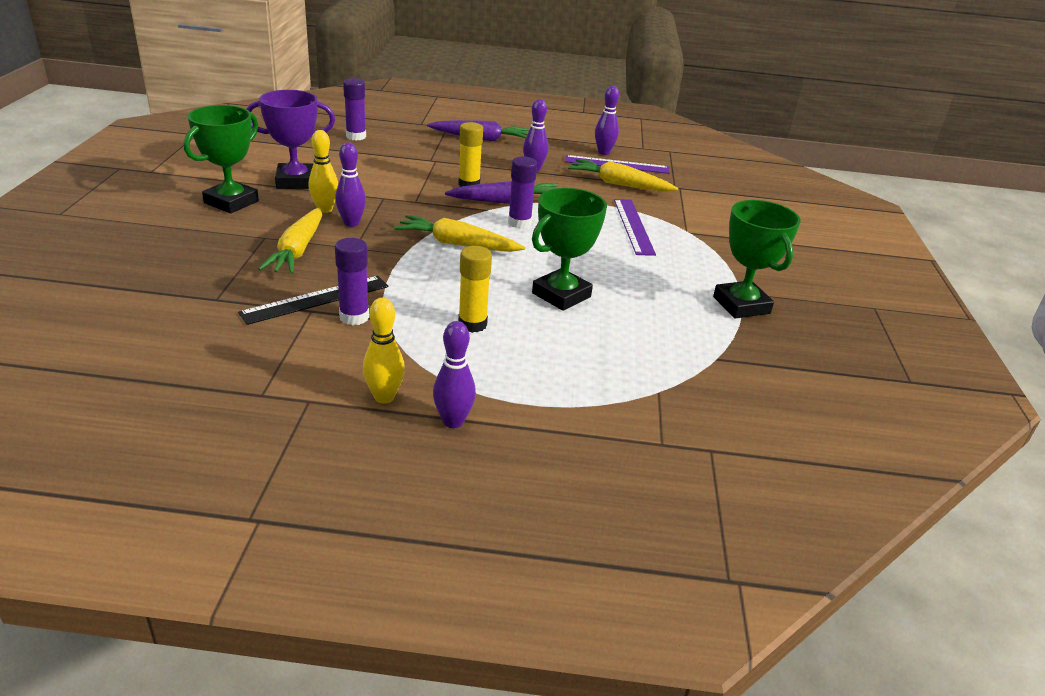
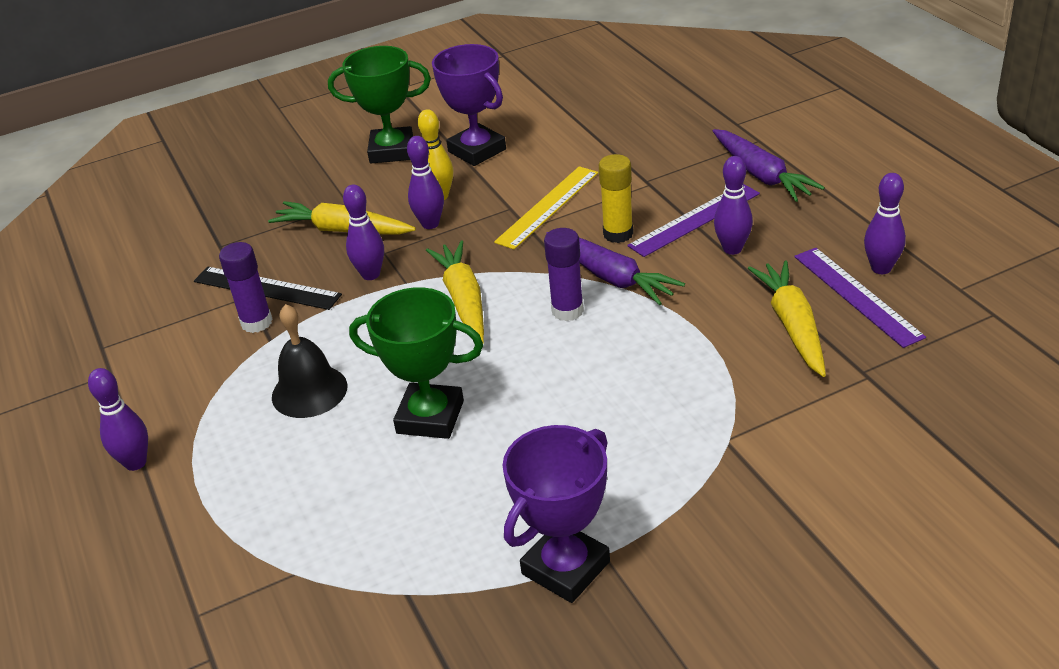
camera: 65 degrees right, 5 degrees up
yellow carrot [258,207,322,274] -> yellow carrot turned 45 degrees clockwise [268,201,416,235]
purple glue stick [343,78,366,140] -> none
yellow bowling pin [363,298,405,404] -> none
yellow glue stick [458,246,492,333] -> black bell [272,304,347,418]
purple ruler [614,199,656,256] -> purple ruler moved to [627,184,760,257]
green trophy [713,200,801,318] -> purple trophy [503,425,610,603]
none -> purple bowling pin [343,185,384,280]
none -> yellow ruler [494,166,598,250]

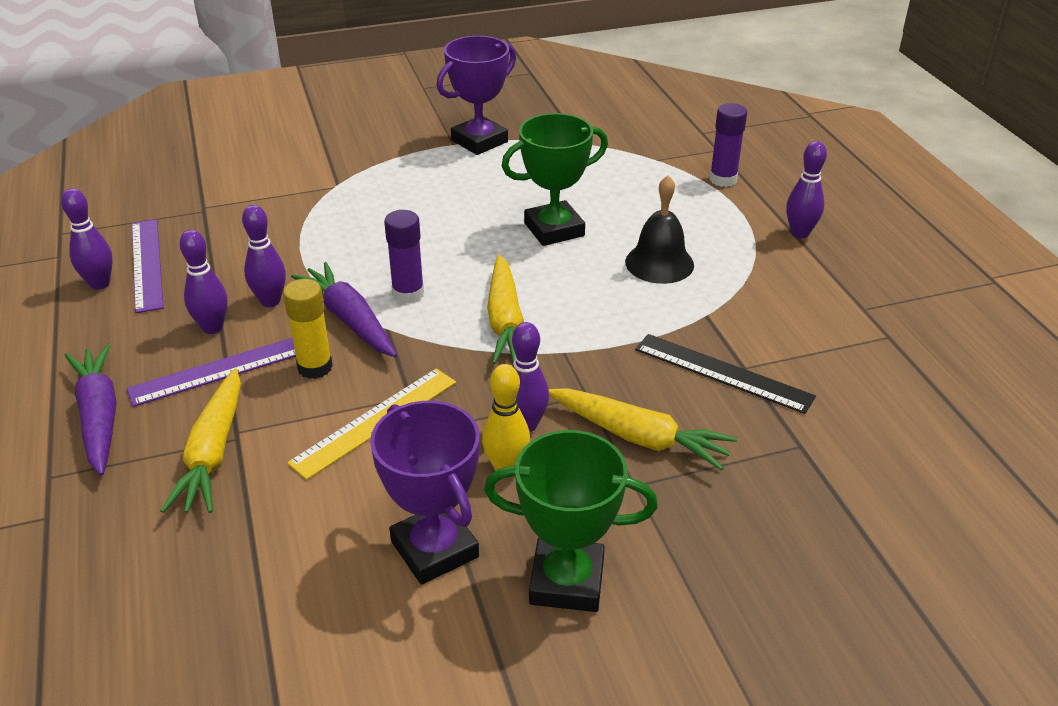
camera: 175 degrees left, 0 degrees up
purple glue stick [219,242,273,333] -> purple glue stick moved to [710,103,747,187]
purple bowling pin [343,185,384,280] -> purple bowling pin moved to [242,205,286,307]
green trophy [349,287,483,439] -> green trophy turned 45 degrees counterclockwise [502,113,608,246]
yellow carrot [748,260,826,377] -> yellow carrot moved to [161,368,241,513]

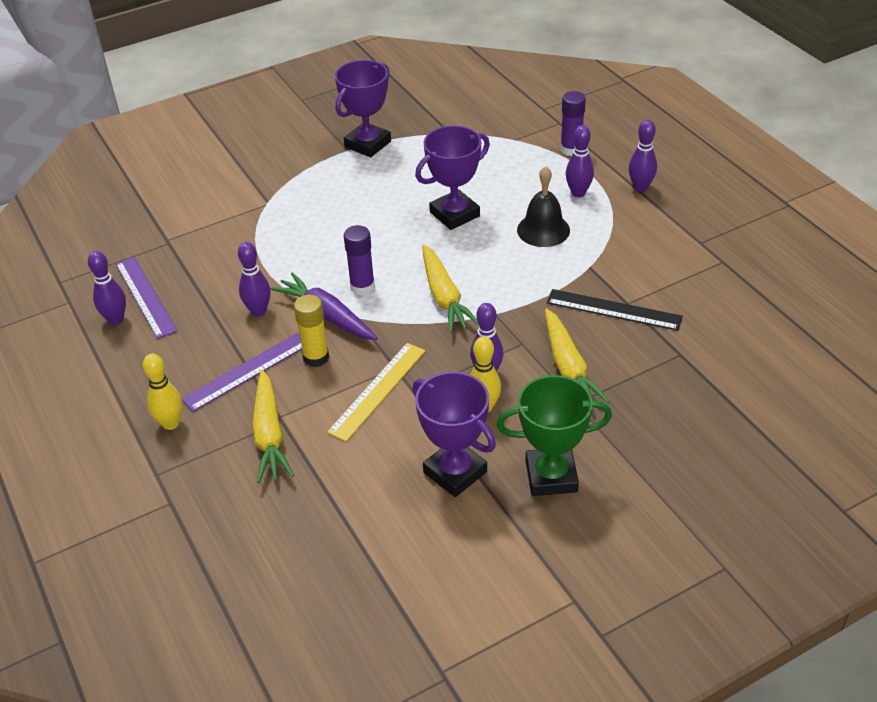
camera: 10 degrees left, 5 degrees up
purple carrot [65,344,117,476] -> yellow bowling pin [143,354,183,430]
purple bowling pin [179,230,227,334] -> purple bowling pin moved to [566,125,594,197]
green trophy [502,113,608,246] -> purple trophy [415,126,490,230]
yellow carrot [549,388,737,470] -> yellow carrot turned 60 degrees clockwise [545,308,610,404]

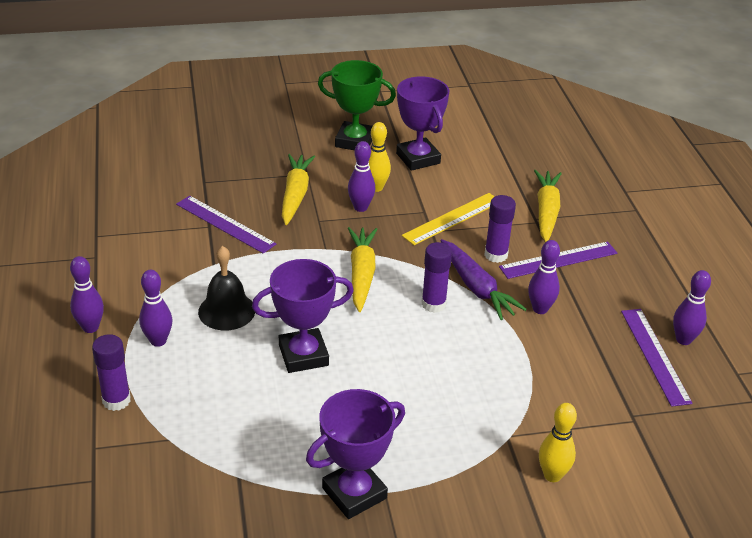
camera: 165 degrees left, 5 degrees down
yellow bowling pin [143,354,183,430] -> yellow bowling pin moved to [539,403,577,482]
yellow glue stick [294,295,329,367] -> purple glue stick [484,195,516,263]
black ruler [546,289,683,331] -> purple ruler [176,196,277,254]

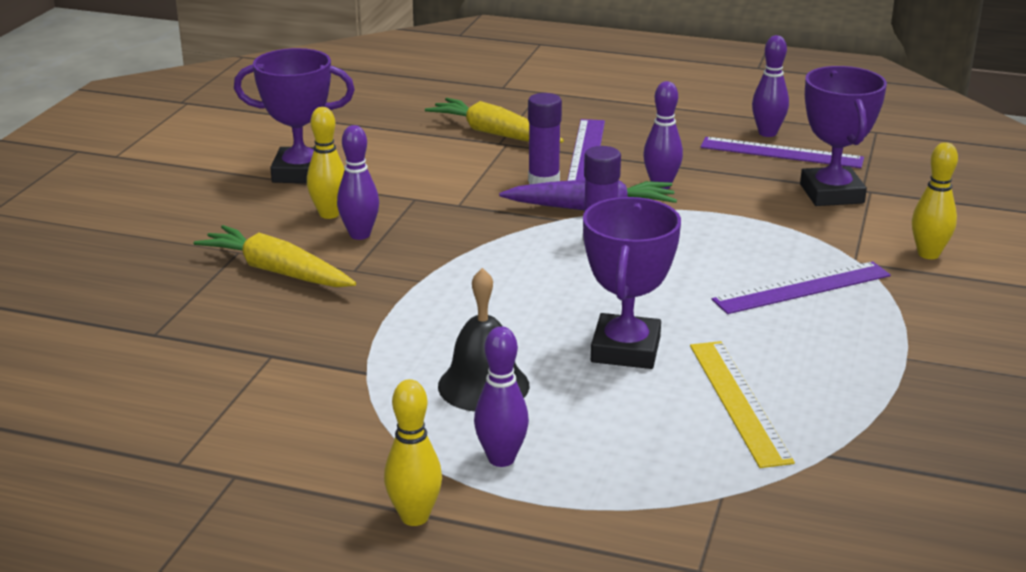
camera: 60 degrees left, 10 degrees down
purple bowling pin [70,256,104,333] -> yellow bowling pin [384,379,442,526]
purple glue stick [92,334,131,411] -> none
purple ruler [176,196,277,254] -> purple ruler moved to [712,261,891,314]
purple trophy [306,389,405,519] -> purple trophy moved to [800,66,887,206]
green trophy [318,60,396,150] -> none
yellow carrot [348,227,377,312] -> none
yellow ruler [402,193,495,245] -> yellow ruler moved to [690,341,795,468]

